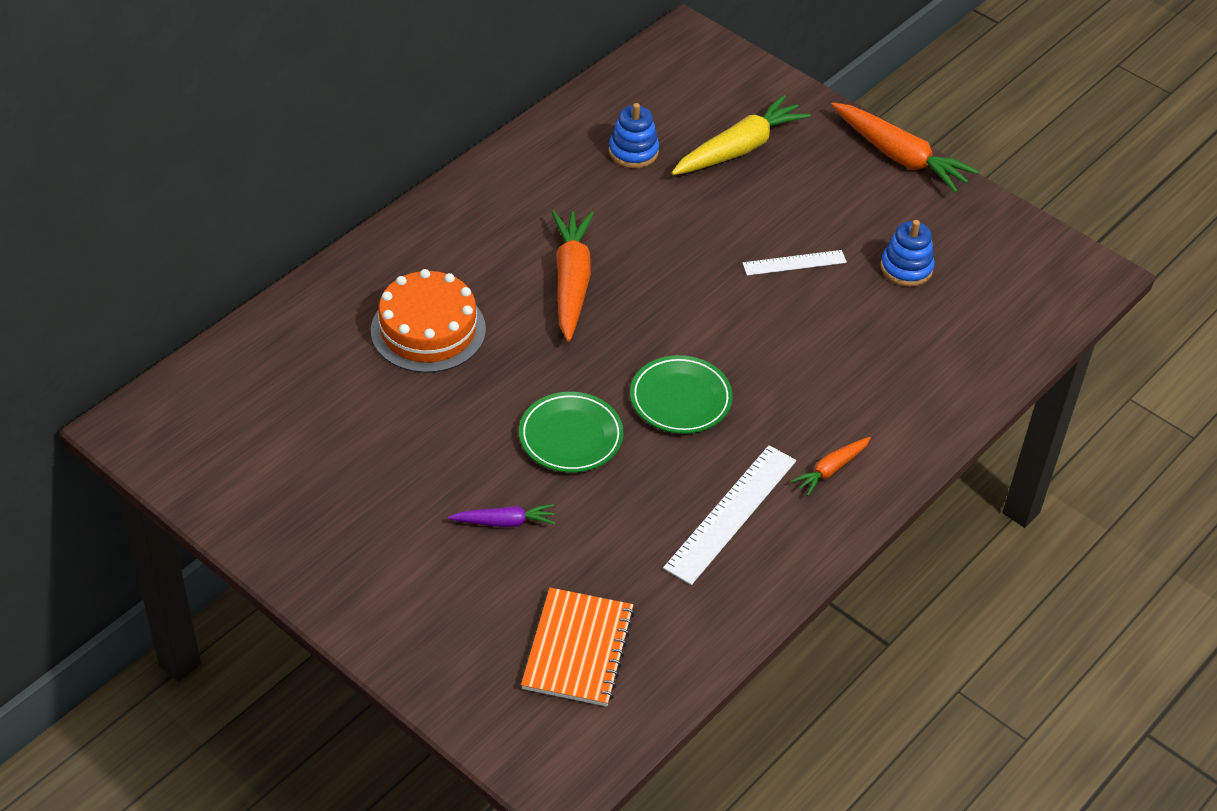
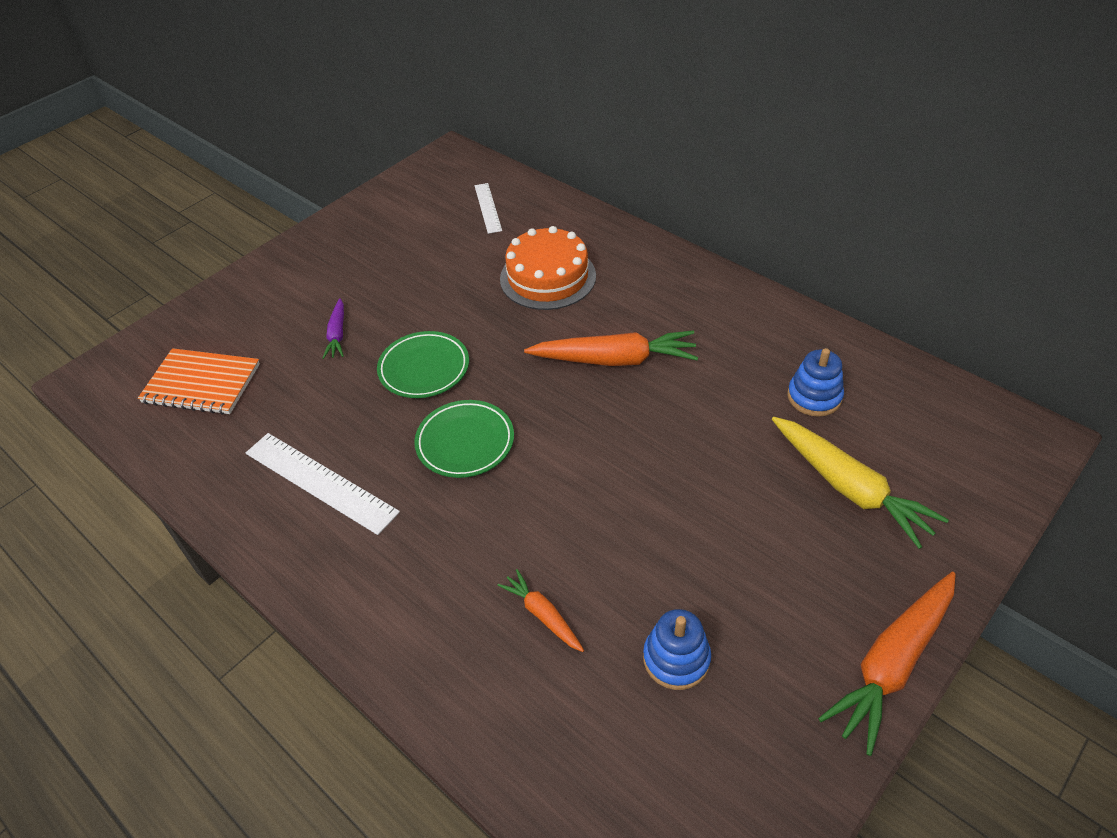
camera: 95 degrees right, 0 degrees up
white ruler [742,250,847,276] -> white ruler moved to [474,183,502,234]
orange carrot [791,437,871,496] -> orange carrot moved to [498,569,584,652]

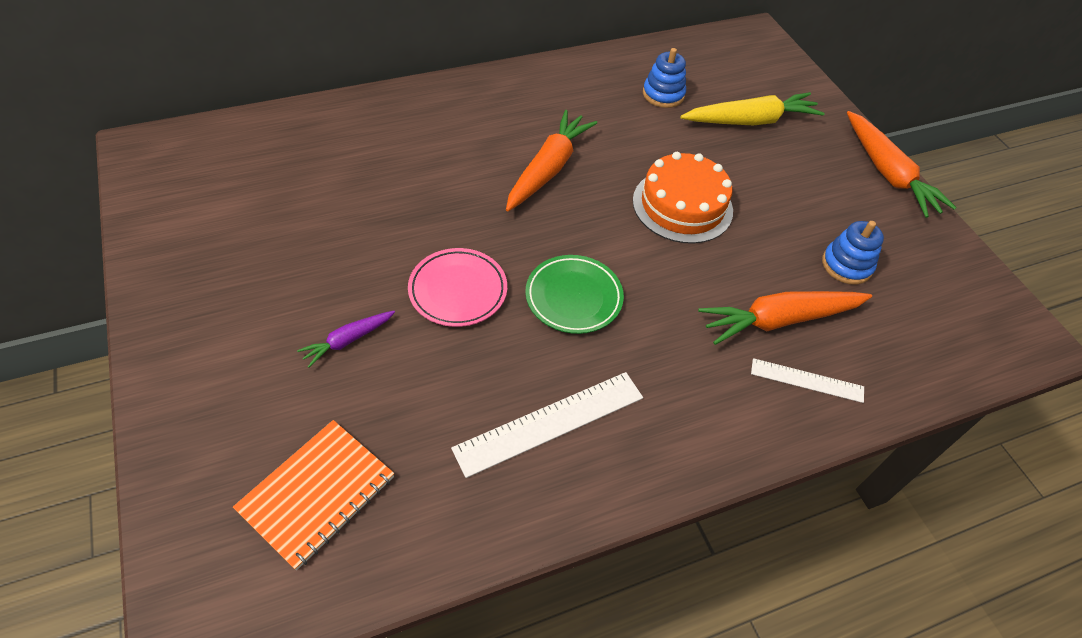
camera: 70 degrees left, 5 degrees up
purple carrot [323,298,344,359] -> purple carrot turned 120 degrees clockwise [297,311,395,368]
green plate [377,331,469,398] -> pink plate [408,248,507,327]
white ruler [474,183,502,234] -> white ruler moved to [751,358,864,403]
orange carrot [498,569,584,652] -> orange carrot [698,291,872,345], size x1.89
orange cake [500,226,596,310] -> orange cake moved to [633,152,733,244]

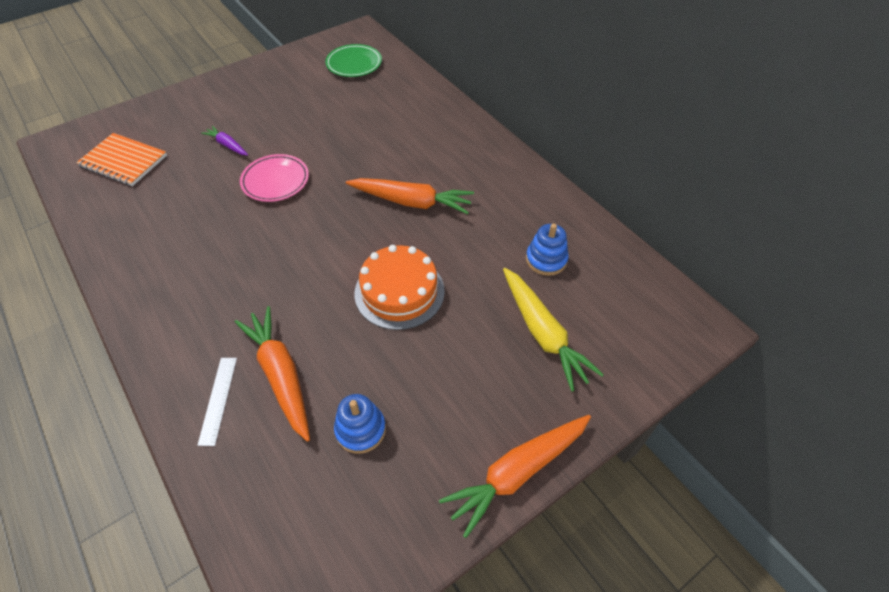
camera: 80 degrees right, 0 degrees up
white ruler [451,372,643,478] -> none
green plate [525,255,624,334] -> green plate moved to [325,44,382,77]

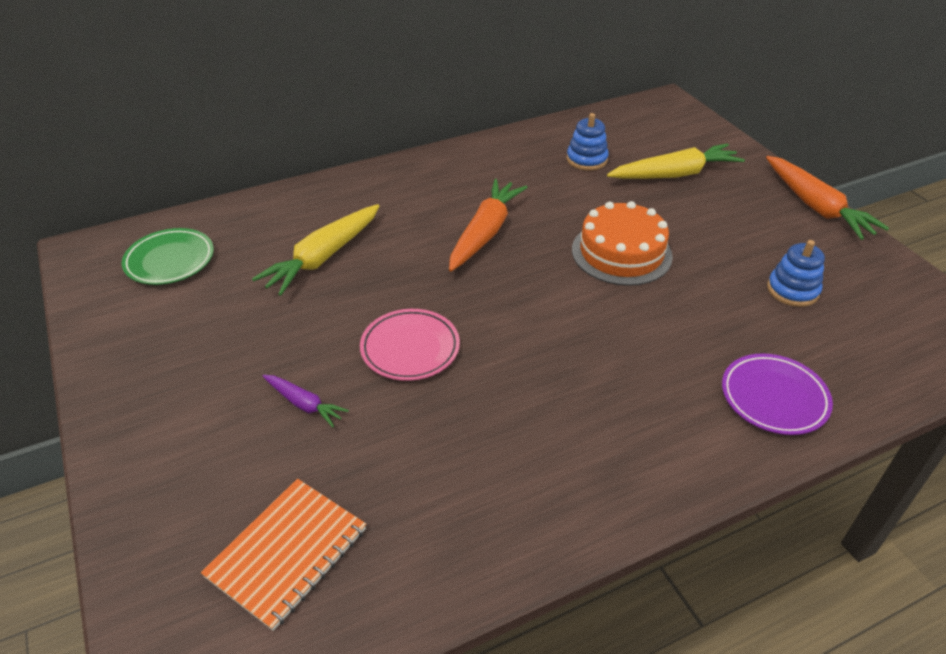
camera: 80 degrees left, 10 degrees down
white ruler [198,358,237,446] -> purple plate [722,353,833,435]
purple carrot [201,126,248,155] -> purple carrot turned 105 degrees counterclockwise [263,375,349,427]
orange carrot [235,306,310,442] -> none
none -> yellow carrot [252,204,379,296]

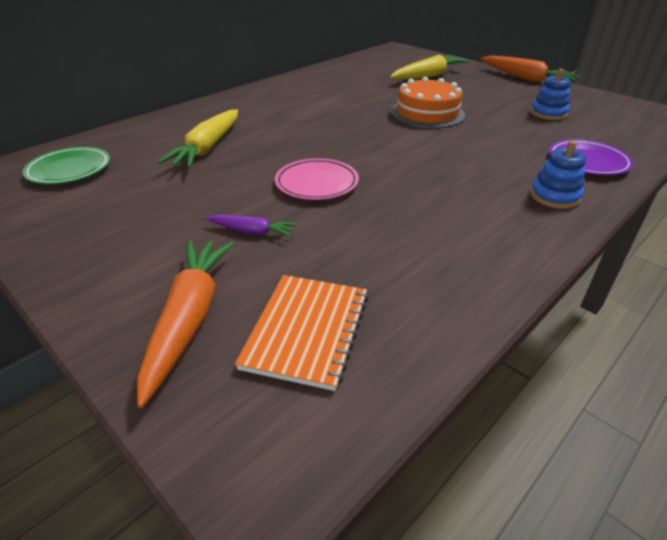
camera: 20 degrees left, 5 degrees down
orange carrot [449,179,528,271] -> orange carrot moved to [137,240,234,408]
blue stacking toy [567,113,609,171] -> blue stacking toy moved to [530,141,586,209]

